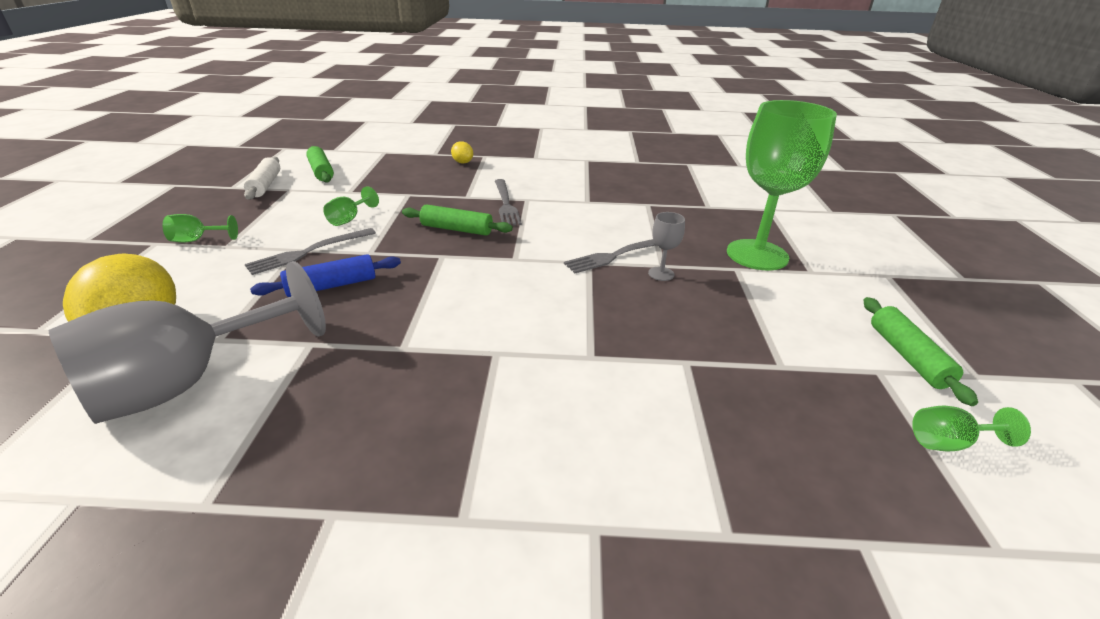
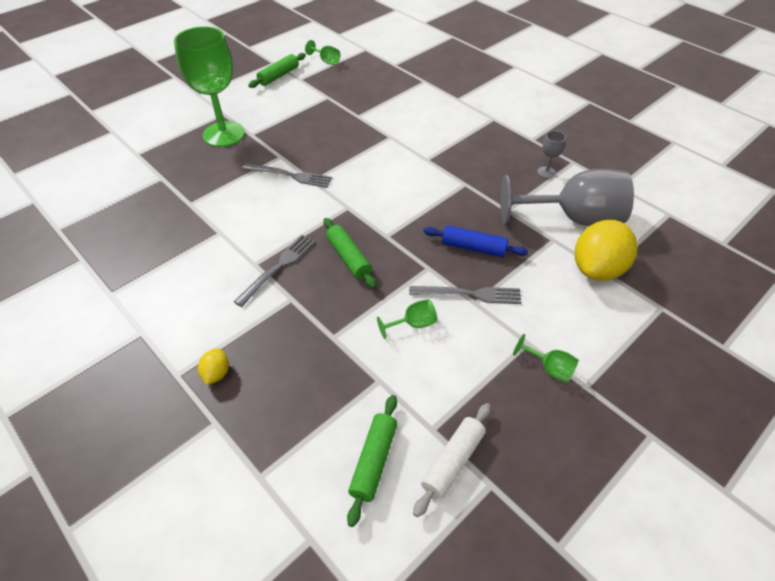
camera: 135 degrees left, 15 degrees up
grey goblet [648,212,685,281] -> grey goblet moved to [537,130,566,178]

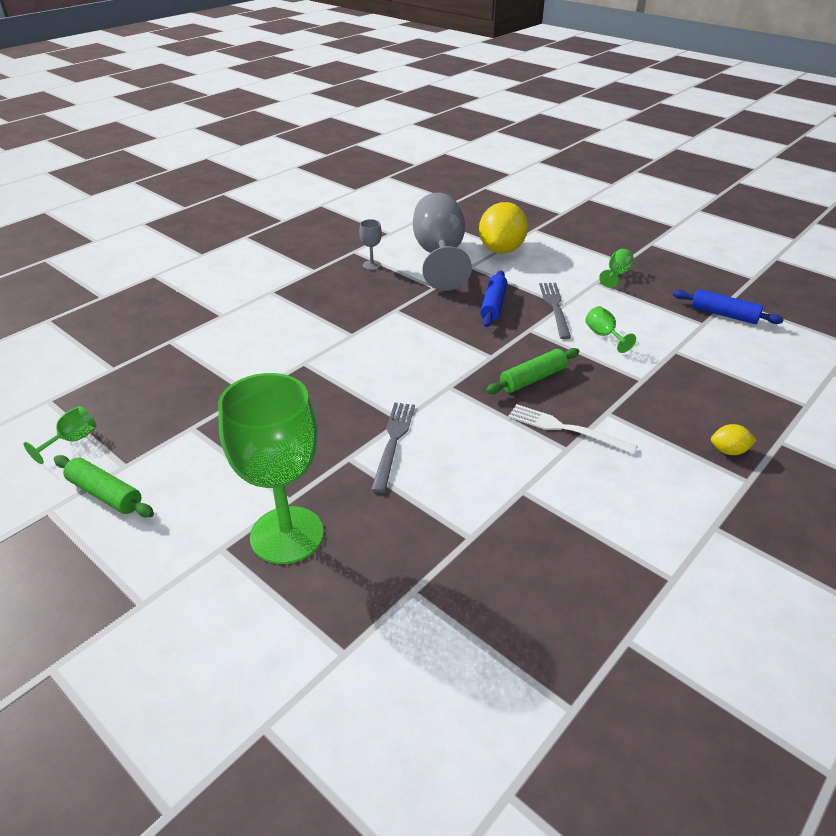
camera: 95 degrees left, 10 degrees down
grey fork [234,235,315,307] -> white fork [508,404,637,454]
green rolling pin [347,395,397,527] -> none
white rolling pin [413,403,491,517] -> blue rolling pin [673,289,784,324]
yellow lemon [575,219,638,281] -> yellow lemon turned 75 degrees clockwise [479,202,528,253]

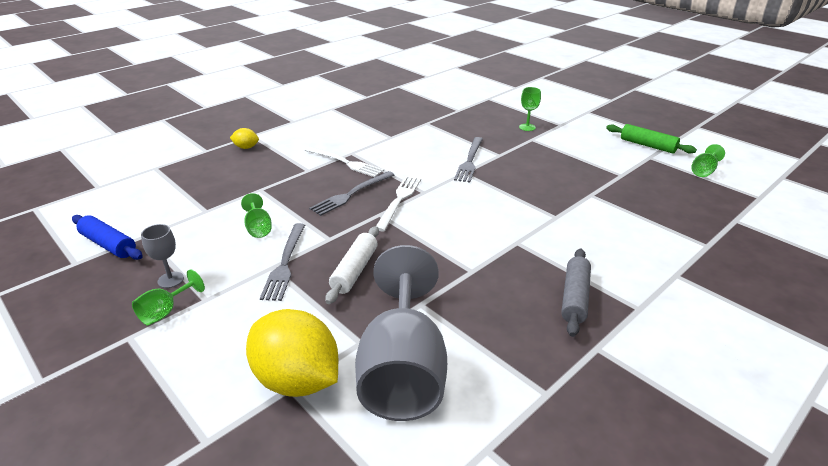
camera: 175 degrees left, 5 degrees down
green goblet [218,373,324,564] -> green goblet [519,87,541,131], size x0.41
grey goblet [359,219,382,270] -> grey goblet moved to [141,224,184,288]
yellow lemon [479,202,528,253] -> yellow lemon turned 75 degrees counterclockwise [246,309,338,397]
blue rolling pin [480,271,508,327] -> white rolling pin [325,226,379,304]
green rolling pin [486,348,579,394] -> grey fork [309,171,394,216]
none -> white fork [376,176,421,231]
none -> grey rolling pin [561,249,591,337]

